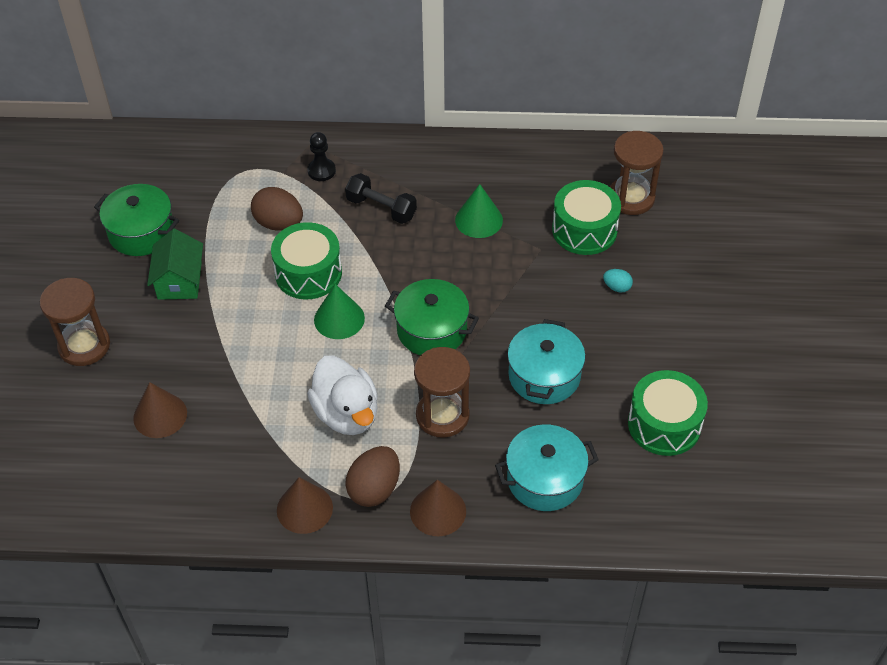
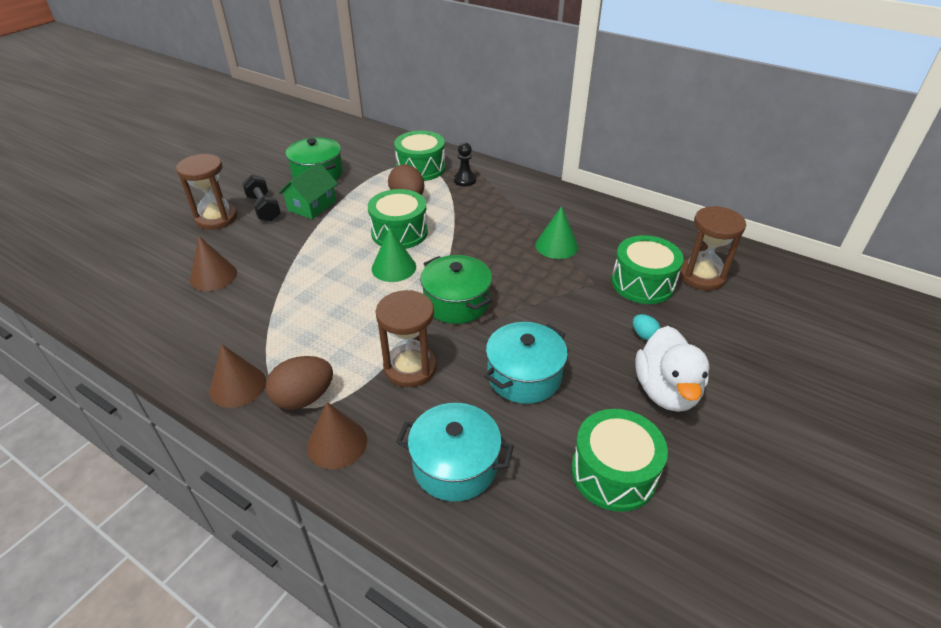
camera: 30 degrees right, 10 degrees down
white duck [307,355,378,435] -> white duck moved to [635,326,709,412]
black dumbbell [345,173,417,224] -> black dumbbell moved to [242,175,281,222]
none -> green drum [394,131,445,181]

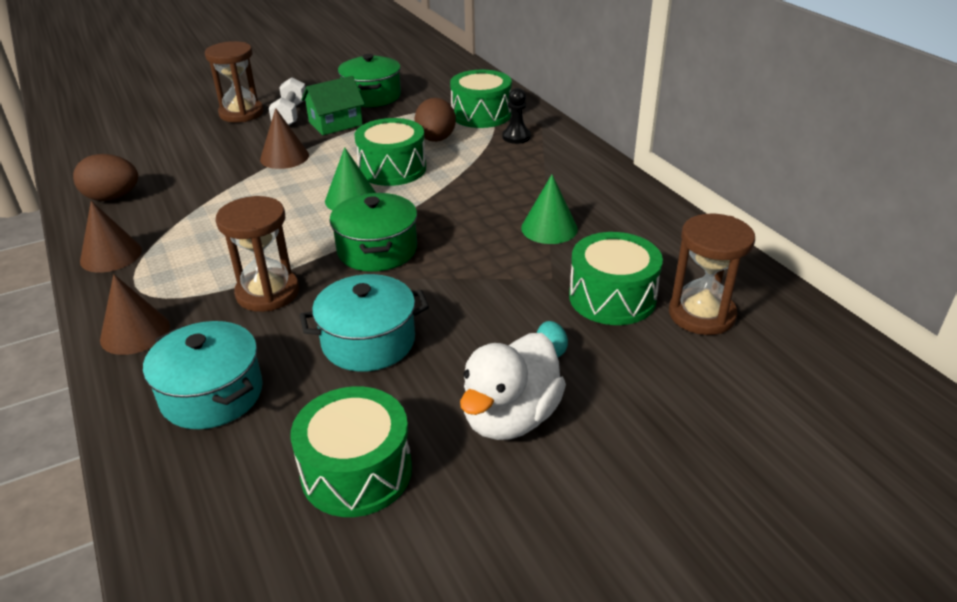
camera: 30 degrees right, 5 degrees down
brown cone [190,236,237,291] -> brown cone moved to [260,108,309,169]
black dumbbell [242,175,281,222] -> white dumbbell [269,77,306,125]
brown egg [266,356,333,410] -> brown egg moved to [73,154,138,201]

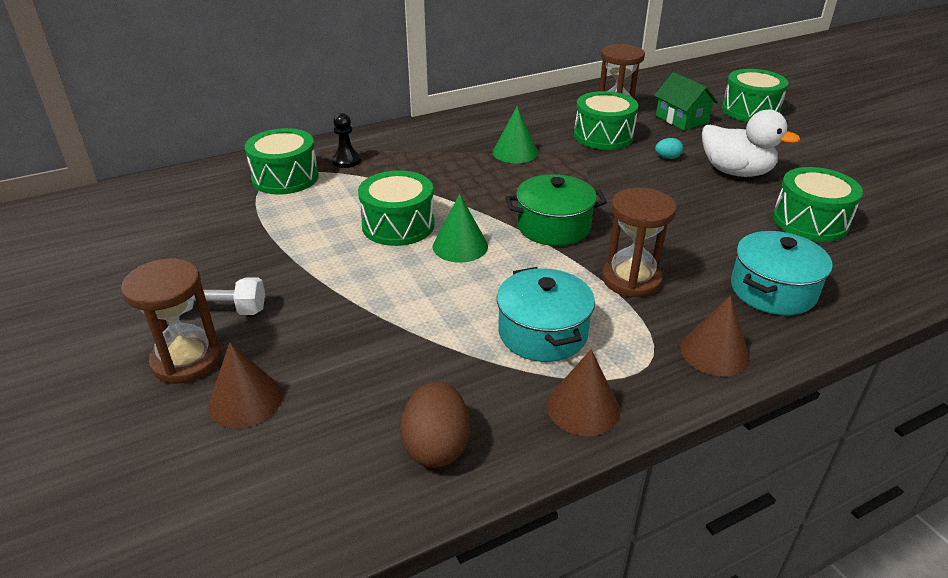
camera: 90 degrees left, 0 degrees up
brown cone [260,108,309,169] -> brown cone moved to [208,342,283,428]
turquoise pot [300,274,429,372] -> turquoise pot moved to [497,267,595,362]
green house [301,76,365,135] -> green house moved to [654,72,718,131]
green pot [338,54,401,107] -> none
brown egg [414,98,456,142] -> none
none -> green drum [722,69,788,122]

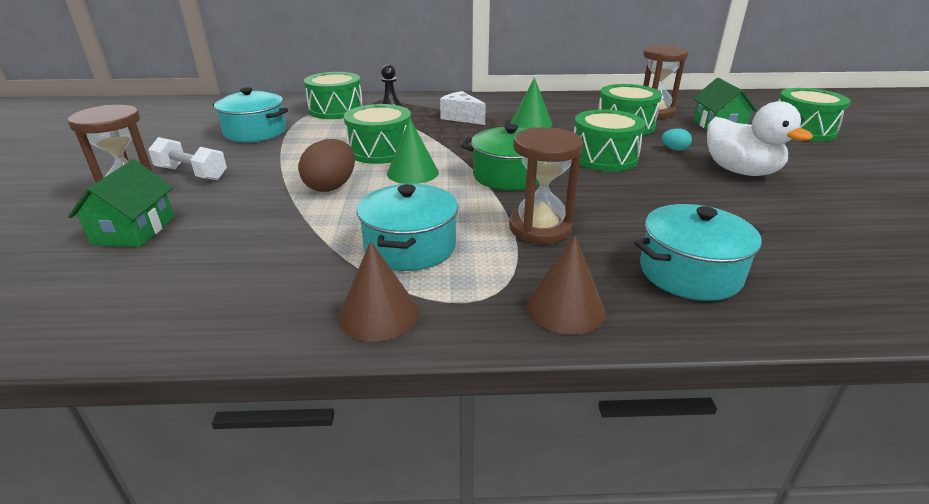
camera: 25 degrees right, 5 degrees down
brown cone [208,342,283,428] -> green house [68,159,174,247]
brown egg [400,381,470,468] -> brown egg moved to [298,139,355,192]
green drum [773,167,863,242] -> green drum moved to [574,109,645,171]
none -> turquoise pot [213,87,288,142]
none -> white cheese [440,91,486,125]

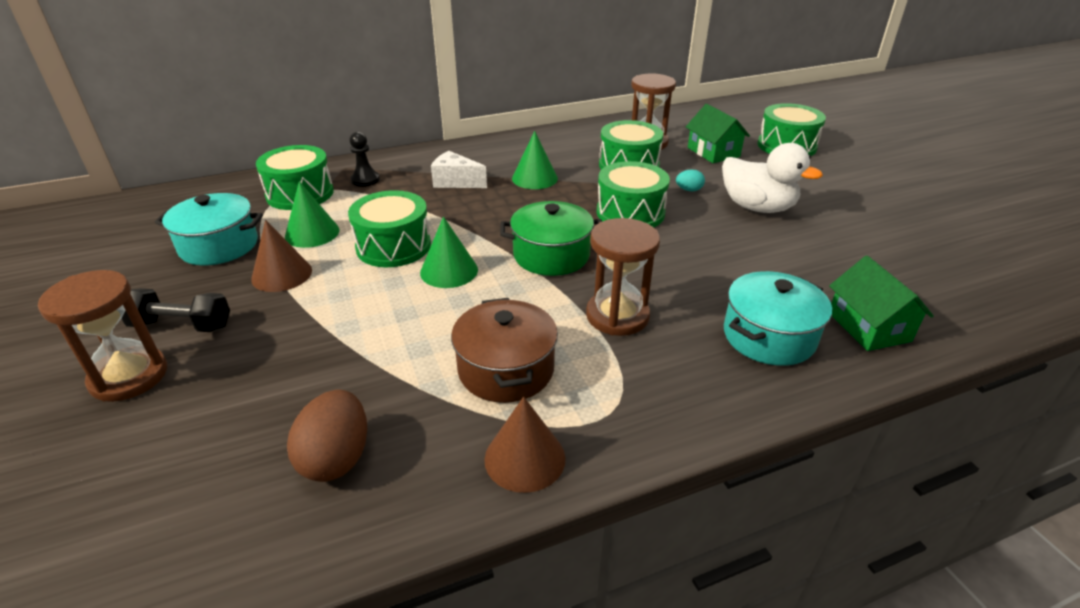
camera: 20 degrees left, 5 degrees up
green house [68,159,174,247] -> green house moved to [829,256,934,351]
white dumbbell [148,137,227,180] -> black dumbbell [122,288,230,332]
brown egg [298,139,355,192] -> brown egg moved to [287,390,367,482]
turquoise pot [357,184,458,271] -> brown pot [451,298,558,403]
brown cone [526,236,605,335] -> brown cone moved to [251,220,312,292]
none -> green cone [285,181,340,248]

